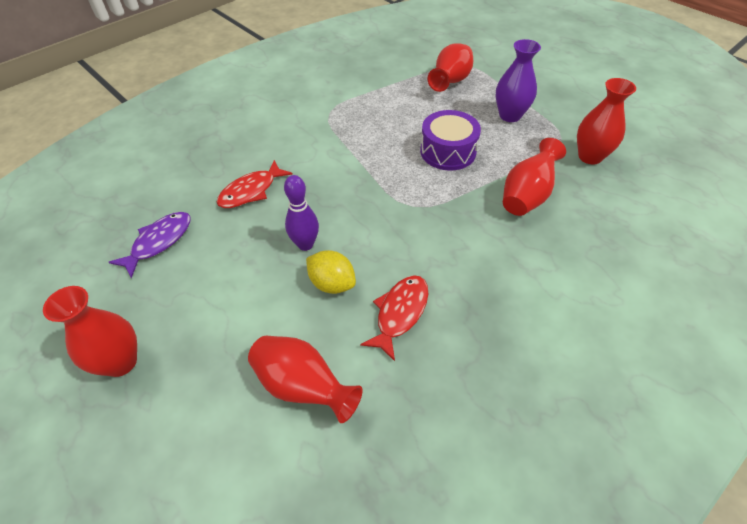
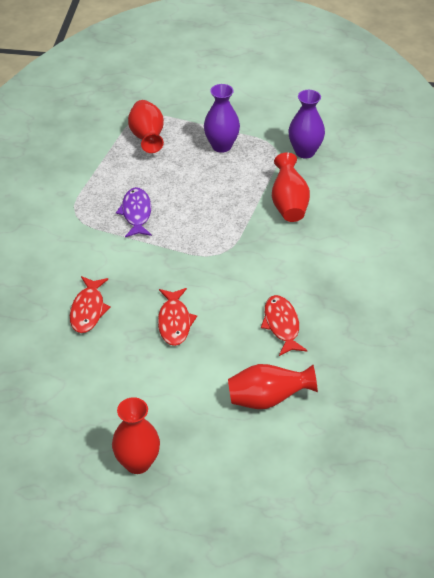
camera: 40 degrees left, 5 degrees down
purple fish [109,212,191,278] -> purple fish moved to [116,187,152,237]
purple bowling pin [284,175,319,251] -> red fish [158,288,197,346]
yellow lemon [306,250,356,294] -> none
purple drum [420,110,481,171] -> none
red vase [577,78,636,164] -> purple vase [288,90,325,159]

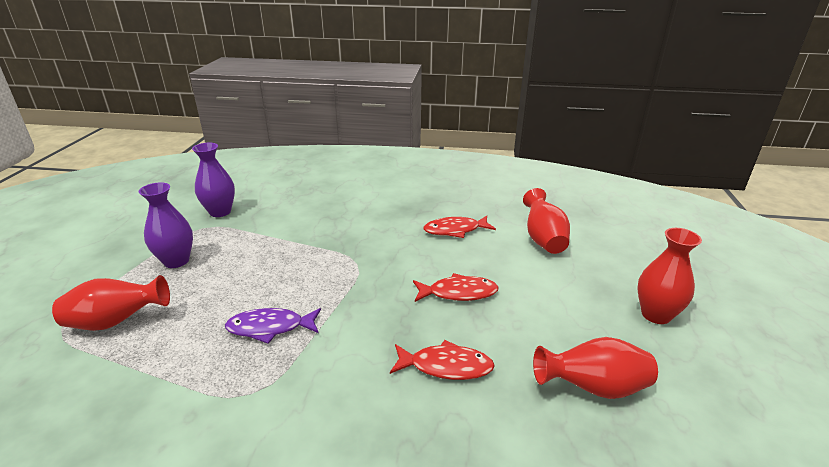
camera: 90 degrees left, 15 degrees down
red vase [272,152,310,222] -> red vase moved to [533,337,658,399]

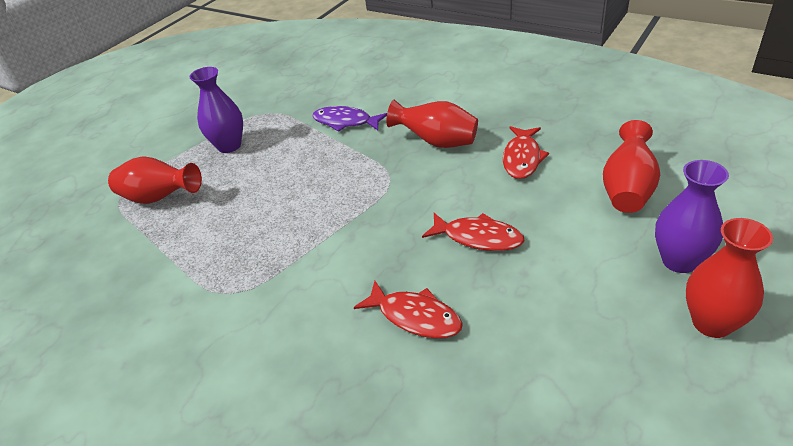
camera: 30 degrees right, 10 degrees up
purple vase [192,143,235,217] -> purple vase moved to [655,160,729,273]
purple fish [225,308,321,344] -> purple fish moved to [313,106,387,132]
red fish [423,216,496,238] -> red fish turned 90 degrees counterclockwise [503,126,549,179]
red vase [533,337,658,399] -> red vase moved to [387,100,478,148]

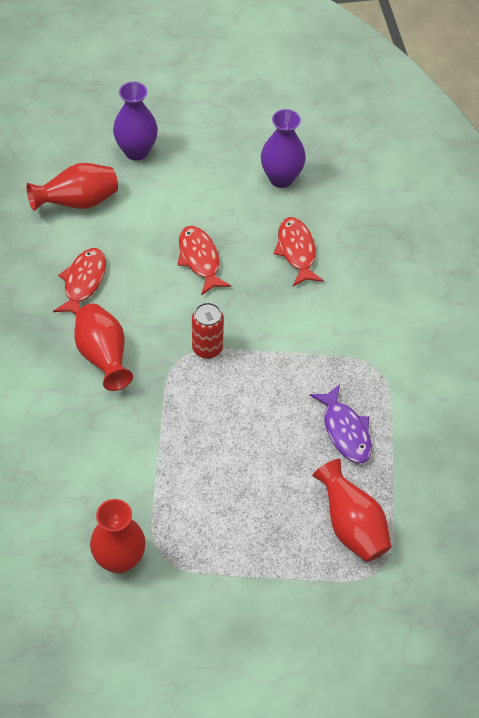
camera: 140 degrees left, 15 degrees up
purple vase [190,67,243,153] -> purple vase moved to [261,109,306,188]
purple fish [313,106,387,132] -> purple fish moved to [309,384,372,464]
red fish [503,126,549,179] -> red fish turned 45 degrees counterclockwise [53,248,106,315]
red vase [686,218,773,338] -> red vase moved to [90,499,146,574]
none -> red can [192,302,224,359]

